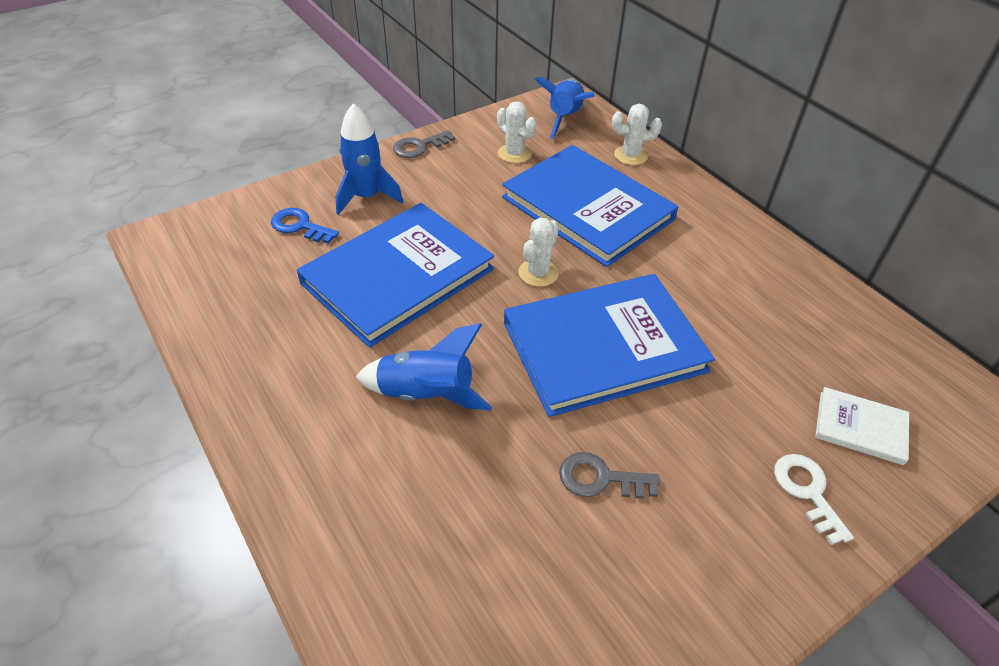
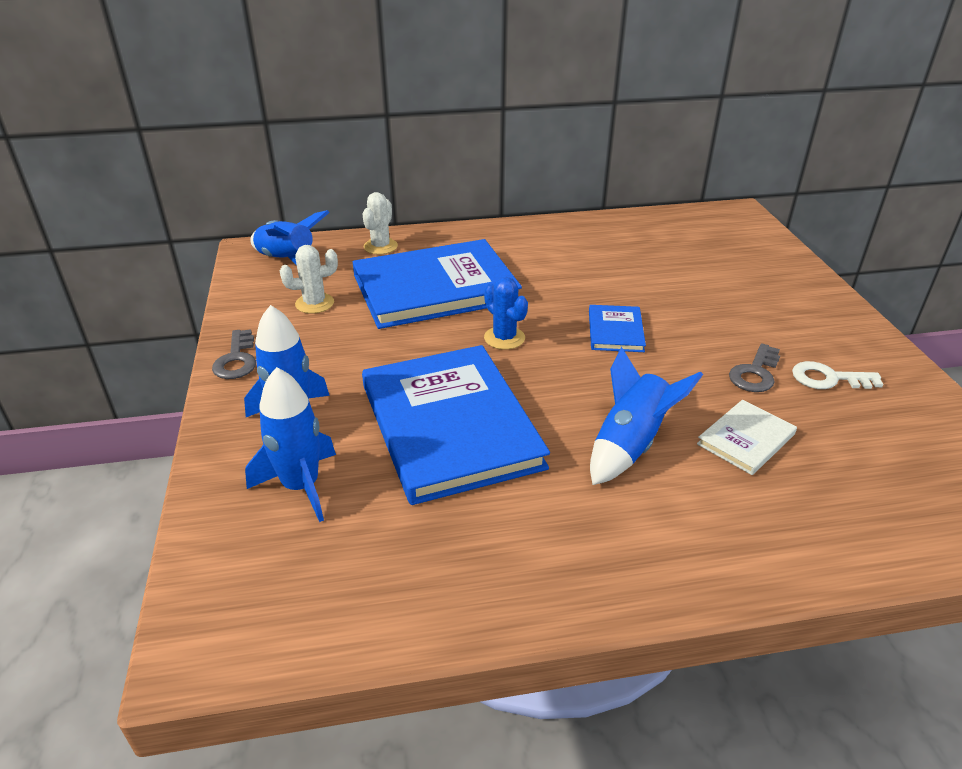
camera: 65 degrees left, 10 degrees down
blue key [271,208,339,244] -> blue rocket [245,367,336,522]
blue book [504,274,715,417] -> blue book [589,305,646,352], size x0.45
white cactus [518,218,559,287] -> blue cactus [484,277,528,350]
white key [774,454,854,545] -> white key moved to [792,361,884,389]
white book [815,387,909,465] -> white book moved to [697,400,797,475]

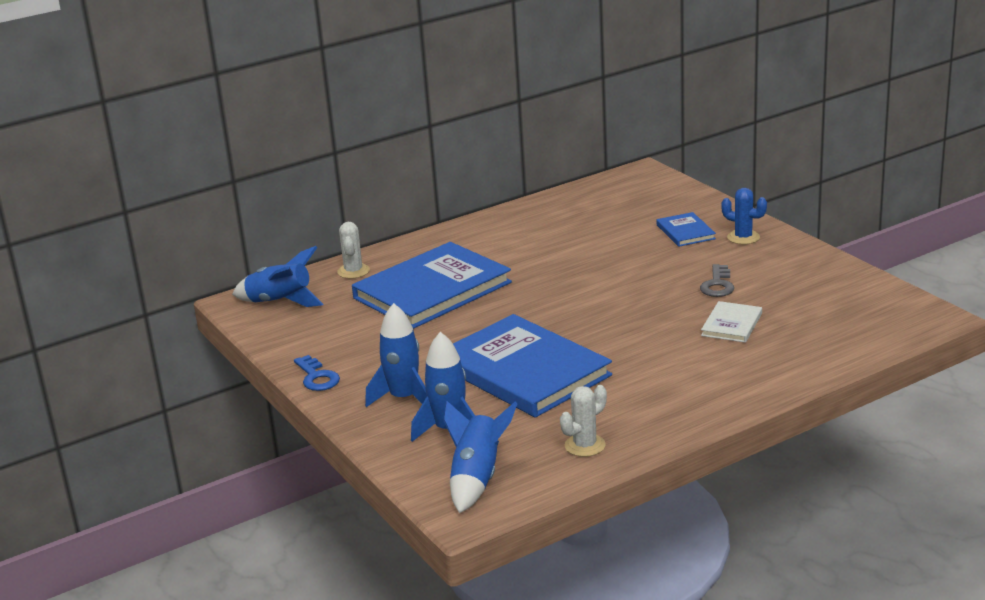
camera: 20 degrees left, 10 degrees down
grey key [212,329,256,379] -> blue key [294,355,340,391]
white cactus [280,245,338,314] -> white cactus moved to [560,385,607,457]
blue cactus [484,277,528,350] -> blue cactus moved to [721,188,767,244]
blue book [589,305,646,352] -> blue book moved to [656,212,716,247]
blue rocket [590,347,703,485] -> blue rocket moved to [443,401,518,513]
white key [792,361,884,389] -> none

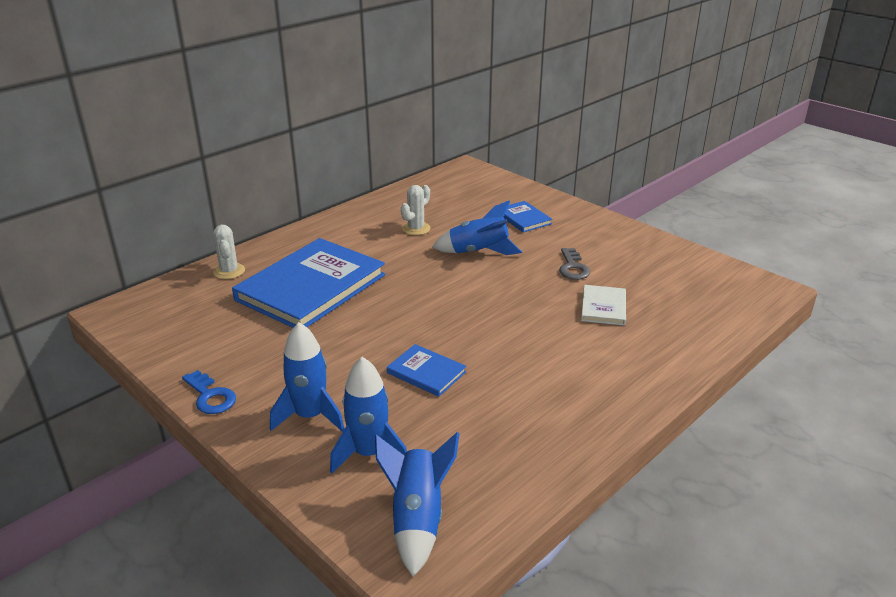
camera: 15 degrees left, 5 degrees up
blue rocket [232,246,324,307] -> blue rocket moved to [432,200,522,255]
blue book [453,314,612,418] -> blue book [387,344,466,397], size x0.45
white cactus [560,385,607,457] -> white cactus moved to [401,185,431,235]
blue cactus [721,188,767,244] -> none

